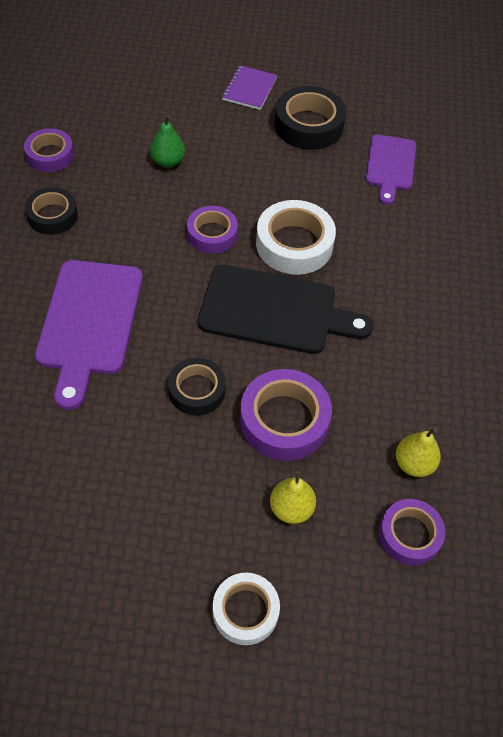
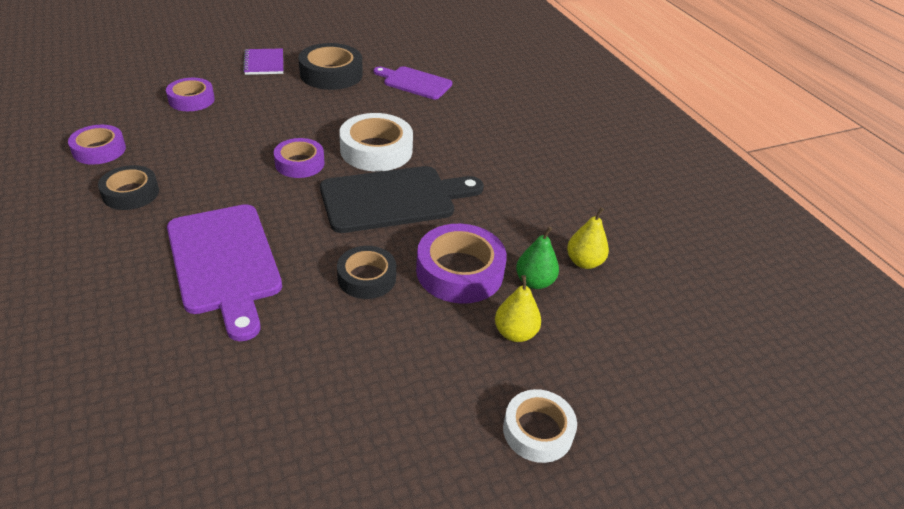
camera: 30 degrees left, 15 degrees down
green pear [150,115,185,168] -> green pear moved to [516,226,559,289]
purple cutting board [366,135,416,205] -> purple cutting board turned 135 degrees clockwise [374,66,452,100]
purple tape [379,499,445,566] -> purple tape moved to [166,78,215,111]

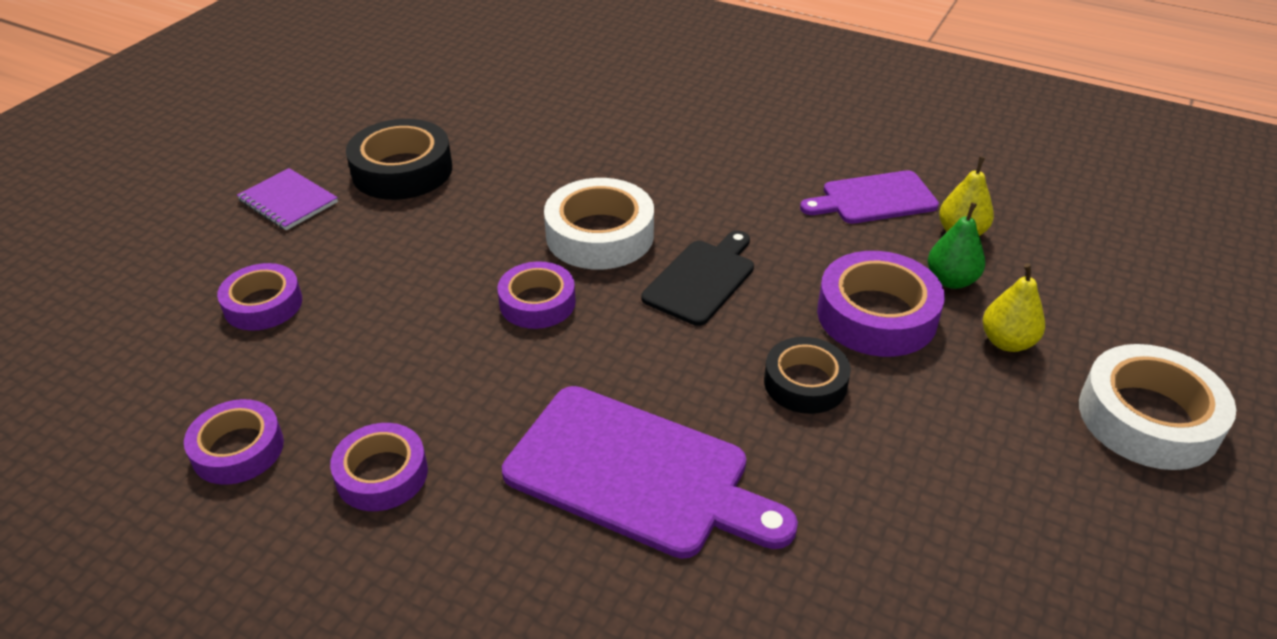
camera: 35 degrees left, 0 degrees up
black tape [98,165,159,210] -> purple tape [330,423,428,511]
black cutting board [320,166,484,233] -> black cutting board [642,231,754,326], size x0.63
purple cutting board [374,66,452,100] -> purple cutting board moved to [800,170,939,224]
white tape [503,389,577,463] -> white tape [1079,344,1236,470], size x1.54

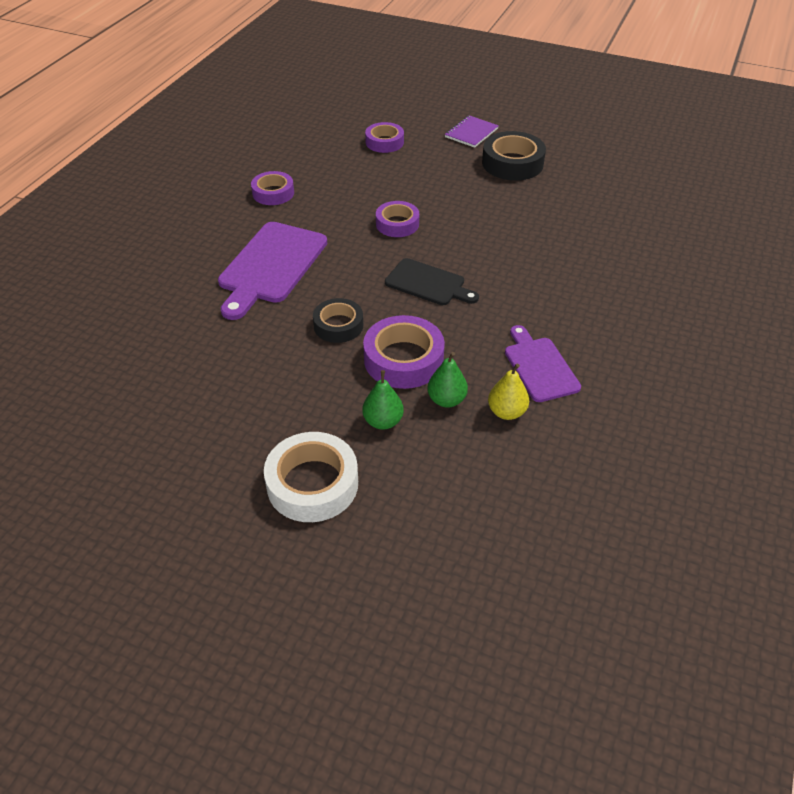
camera: 85 degrees right, 5 degrees up
purple tape [184,399,284,485] -> none
white tape [544,178,654,269] -> none
yellow pear [982,263,1045,352] -> green pear [362,370,404,430]

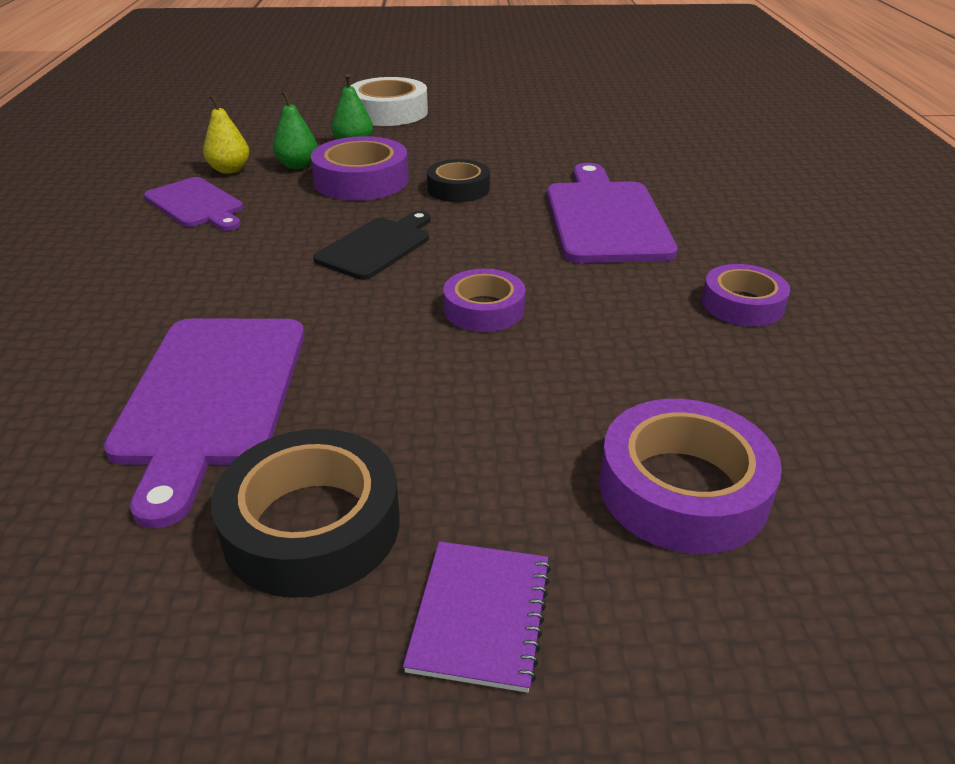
camera: 155 degrees right, 10 degrees down
purple tape [365,122,404,153] -> purple tape [599,399,782,554], size x1.54
black cutting board [385,258,479,305] -> black cutting board turned 120 degrees clockwise [313,211,431,280]
none -> purple cutting board [104,319,305,528]

